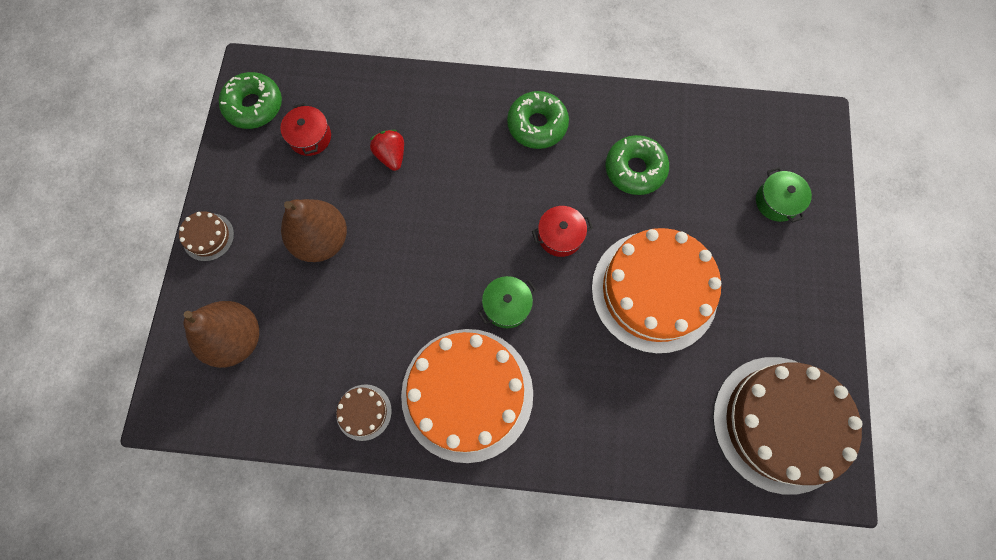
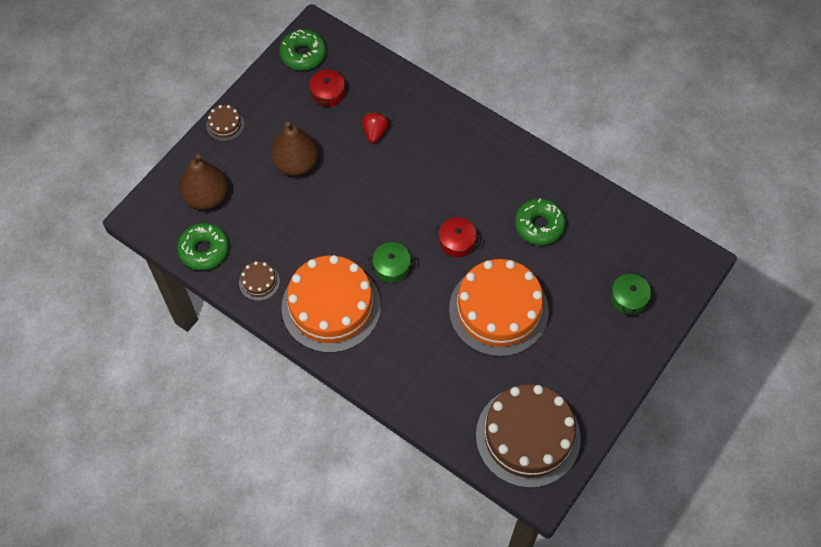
camera: 30 degrees right, 10 degrees down
green donut [507,91,569,149] -> green donut moved to [177,223,229,270]

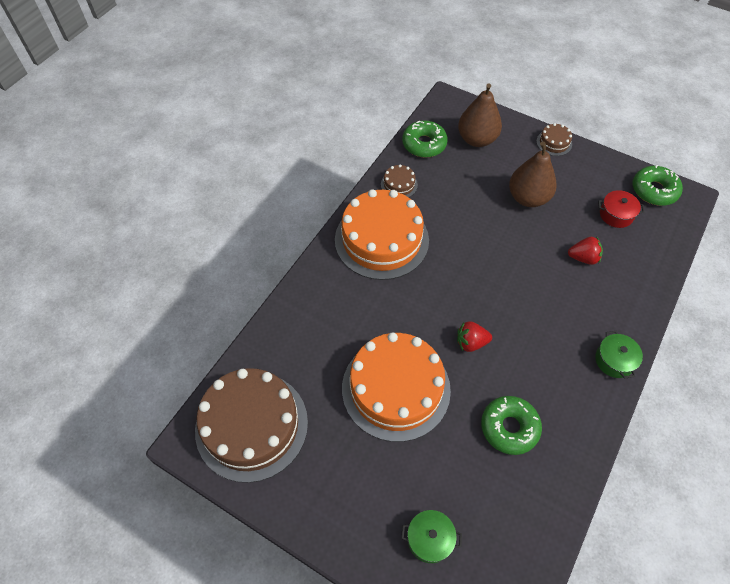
camera: 85 degrees right, 5 degrees down
green pot [368,242,416,283] -> green pot moved to [595,331,643,379]
red pot [434,217,482,257] -> red strawberry [457,321,492,352]

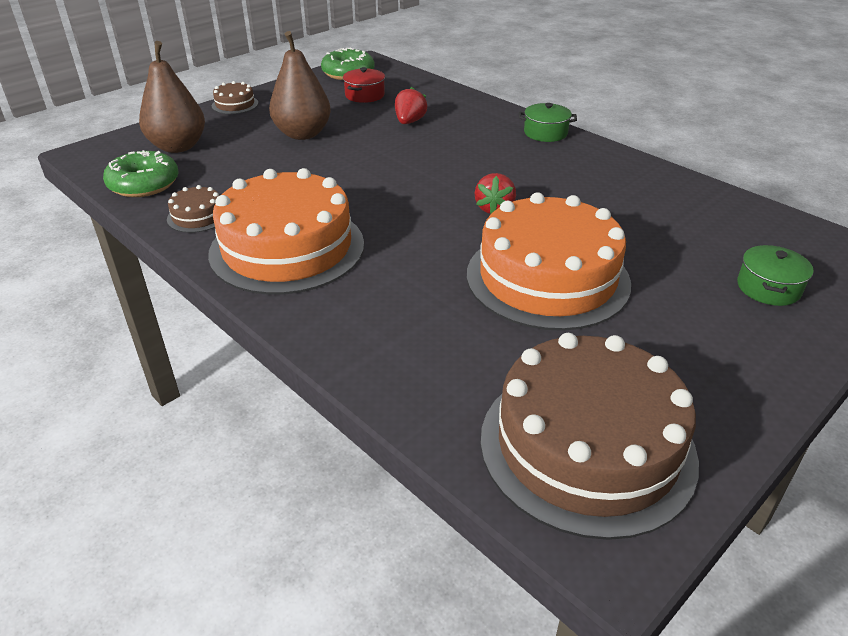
camera: 75 degrees left, 20 degrees down
green donut [481,396,542,455] -> none

